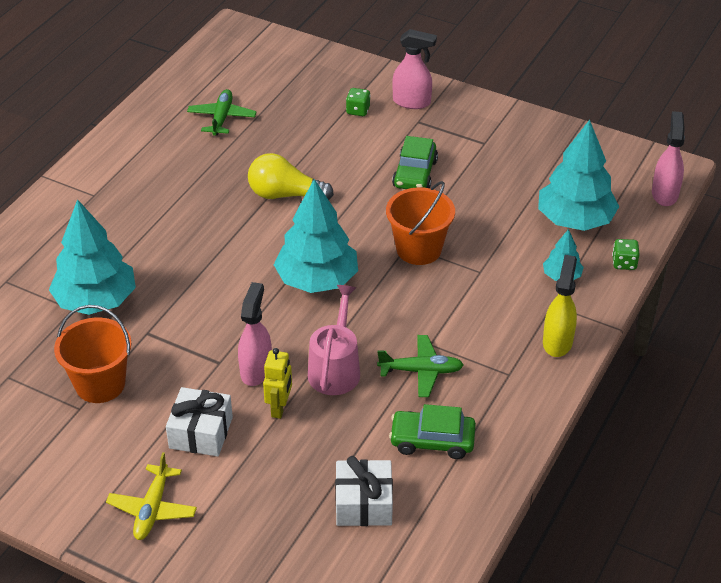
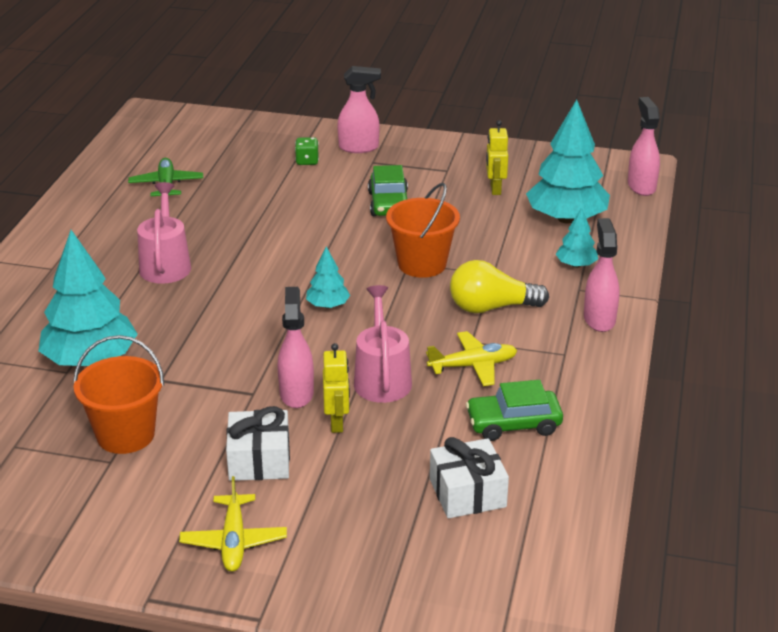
camera: 15 degrees left, 10 degrees down
yellow light bulb [248,153,334,200] -> yellow light bulb moved to [450,260,549,313]
turquoise tree [274,179,358,293] -> turquoise tree [306,247,350,308], size x0.48
green plane [377,335,463,397] -> yellow plane [426,331,517,386]
yellow spray bottle [543,255,577,357] -> pink spray bottle [584,218,620,332]
green dice [612,239,640,270] -> none
none -> pink watering can [137,182,191,284]
none -> yellow robot [486,120,508,195]

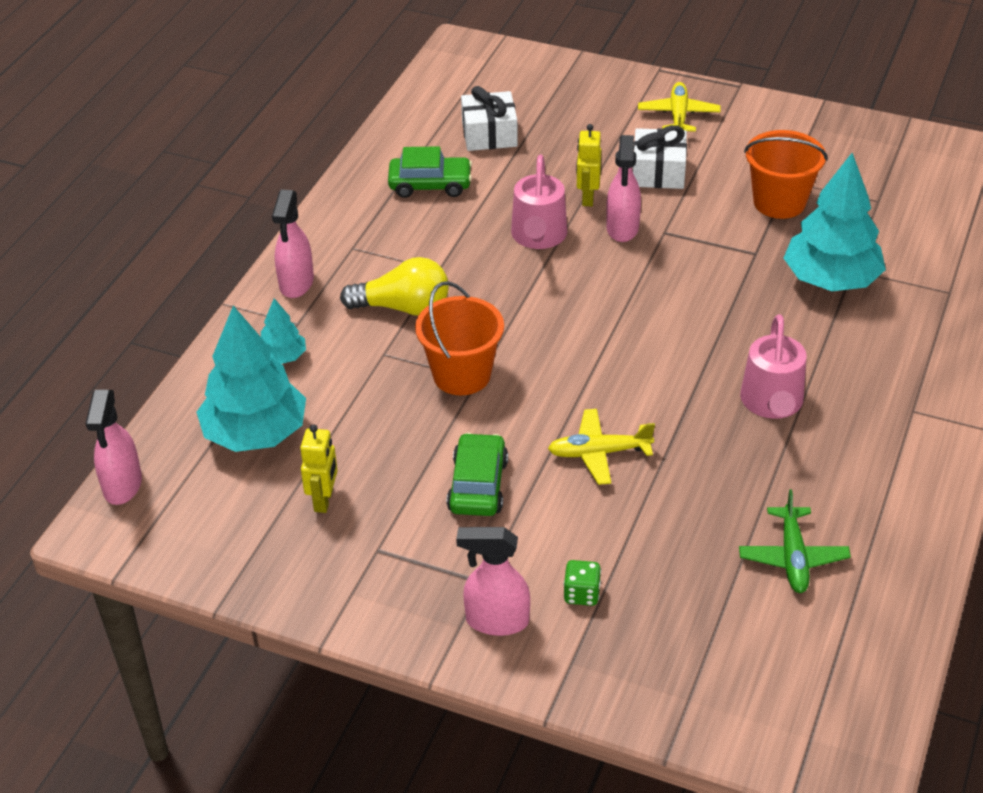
camera: 170 degrees left, 10 degrees up
turquoise tree [306,247,350,308] -> none
yellow plane [426,331,517,386] -> yellow plane moved to [548,409,655,485]

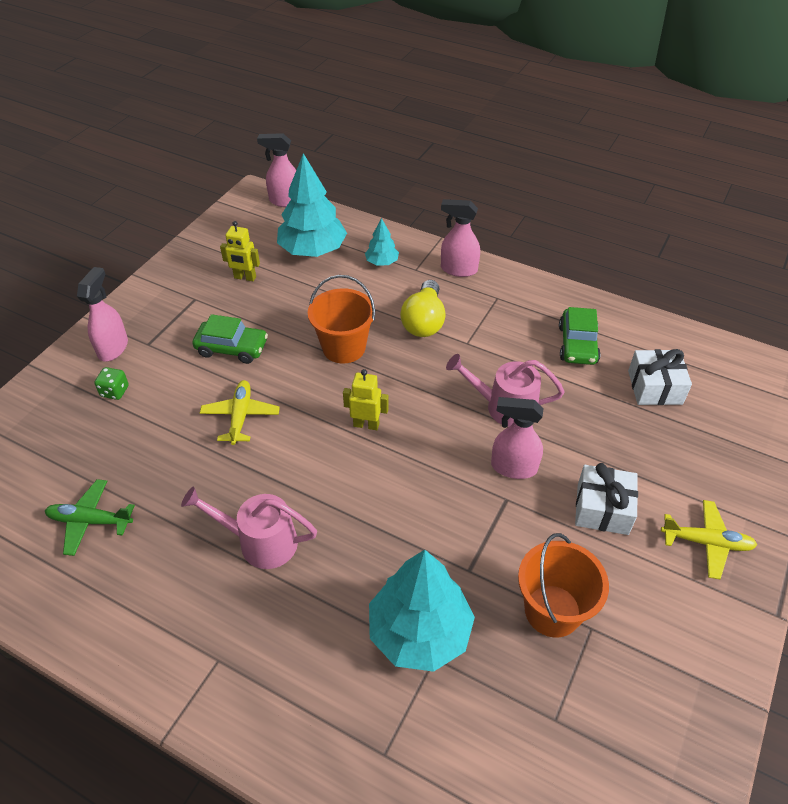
camera: 95 degrees right, 5 degrees up
yellow robot [576,124,601,206] -> yellow robot moved to [343,369,389,430]

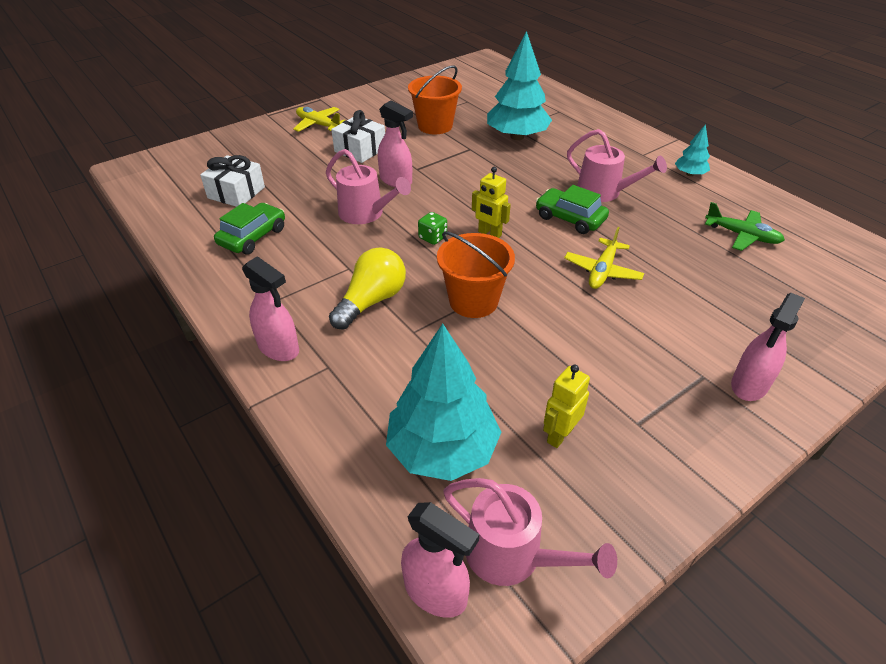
camera: 155 degrees left, 5 degrees down
green dice [94,367,129,400] -> green dice moved to [418,212,447,245]
green car [192,314,268,364] -> green car moved to [536,185,609,234]
yellow robot [220,221,260,281] -> yellow robot turned 90 degrees counterclockwise [543,364,590,448]
turquoise tree [365,218,399,266] -> turquoise tree moved to [675,124,710,176]
none -> pink watering can [443,478,617,586]

